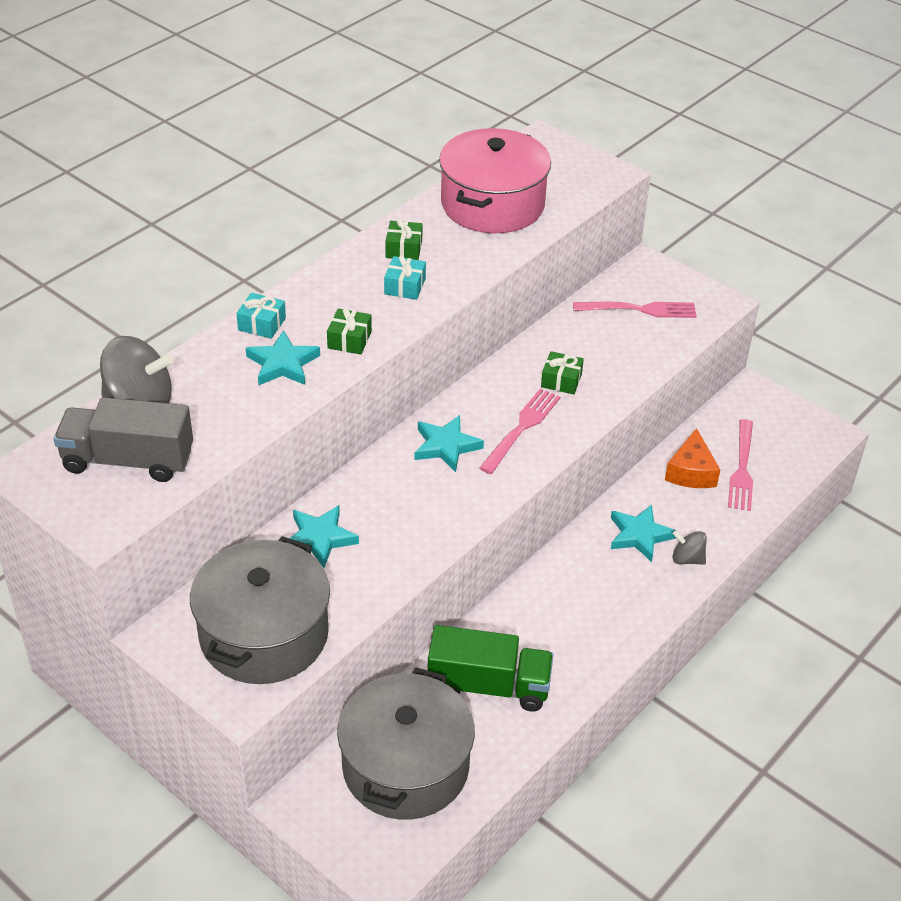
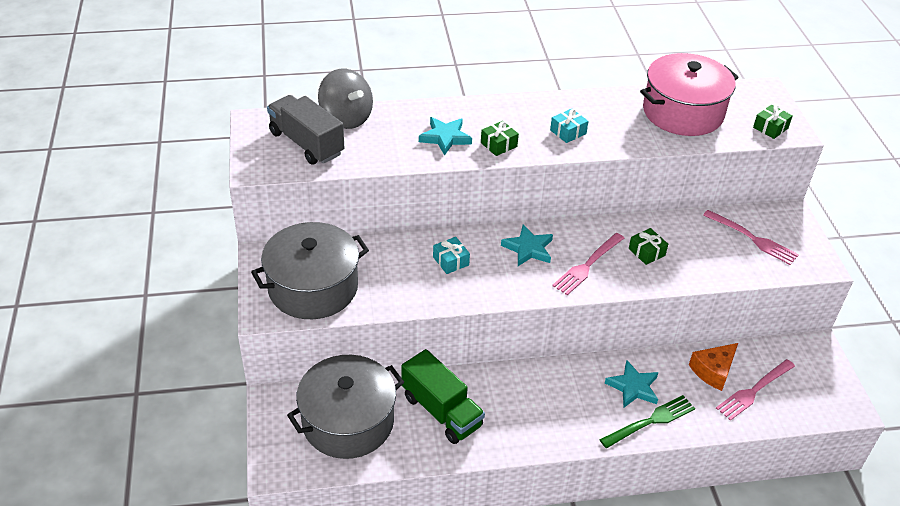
camera: 40 degrees right, 0 degrees up
turquoise gift [236,293,286,339] -> turquoise gift moved to [433,237,470,274]
turquoise star [289,505,359,568] -> none
green gift [386,219,423,260] -> green gift moved to [753,104,793,139]
pink fork [479,388,560,474] -> pink fork turned 150 degrees clockwise [552,233,624,295]
grey spinning top [672,531,707,565] -> green fork [600,395,695,448]

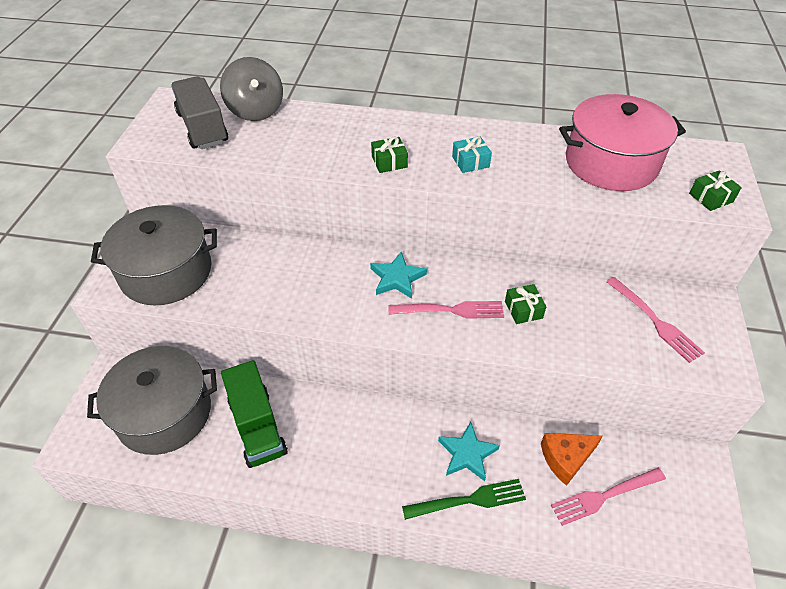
camera: 20 degrees right, 5 degrees up
turquoise star [419,117,472,155] -> none
turquoise gift [433,237,470,274] -> none
pink fork [552,233,624,295] -> pink fork turned 150 degrees counterclockwise [388,301,504,318]

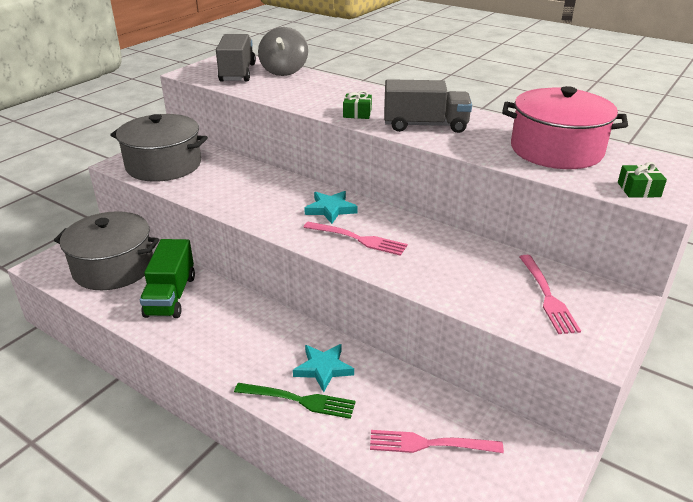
camera: 25 degrees right, 15 degrees down
turquoise gift [452,136,492,173] -> grey truck [384,79,472,133]
green gift [505,284,546,324] -> none
orange cheese [541,433,603,486] -> none

